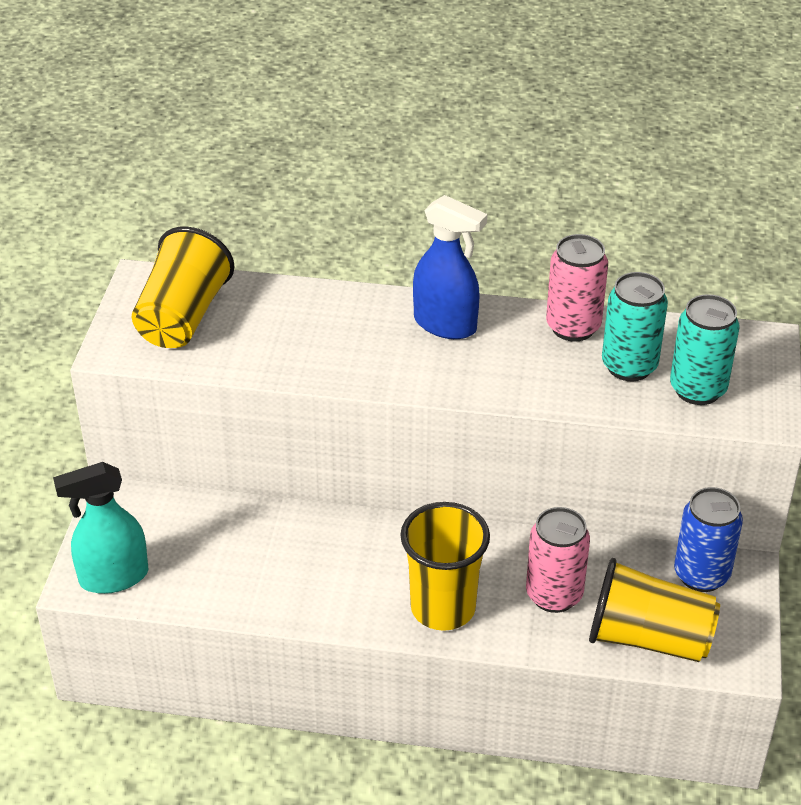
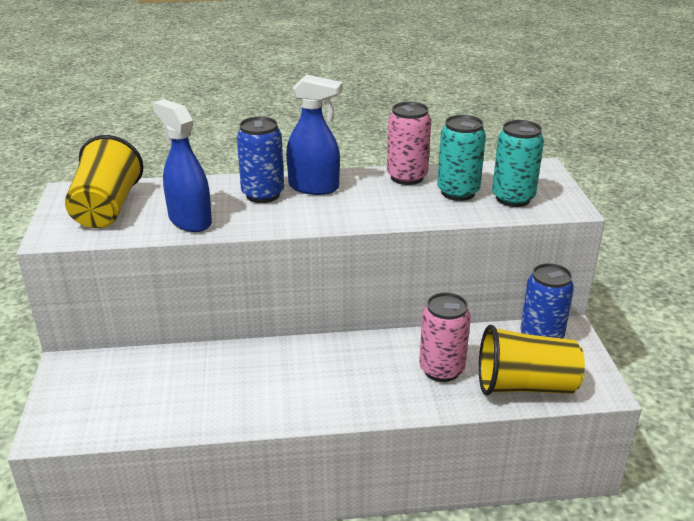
camera: 15 degrees left, 10 degrees down
turquoise spray bottle [53,462,148,594] -> none
yellow cup [400,502,490,631] -> none
none -> blue spray bottle [152,99,212,232]
none -> blue can [237,117,284,203]

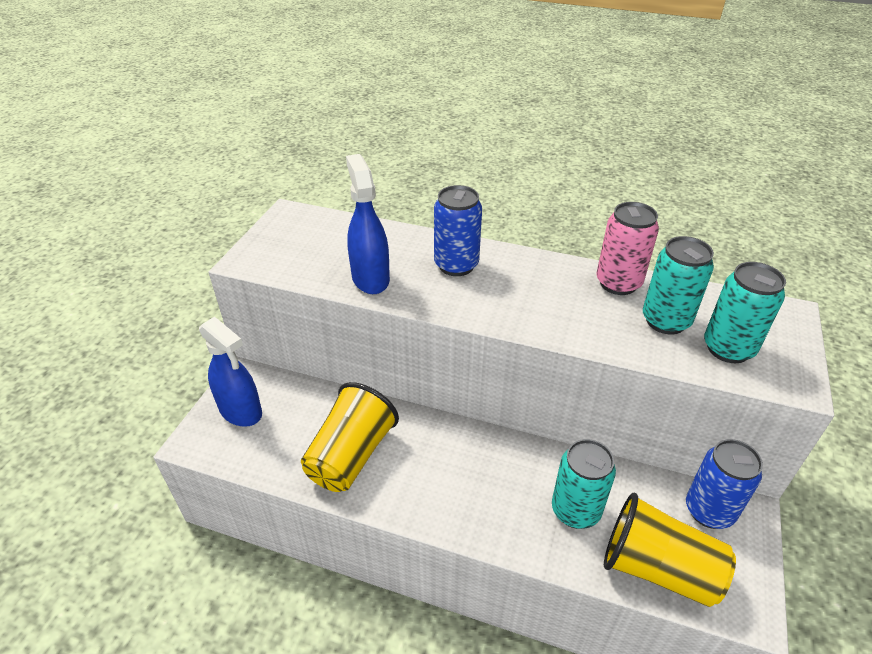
camera: 25 degrees right, 10 degrees up
yellow cup [65,135,144,228] -> yellow cup moved to [301,382,399,492]
blue spray bottle [286,74,343,195] -> blue spray bottle moved to [199,317,262,427]
pink can [419,292,471,382] -> turquoise can [552,439,616,529]

